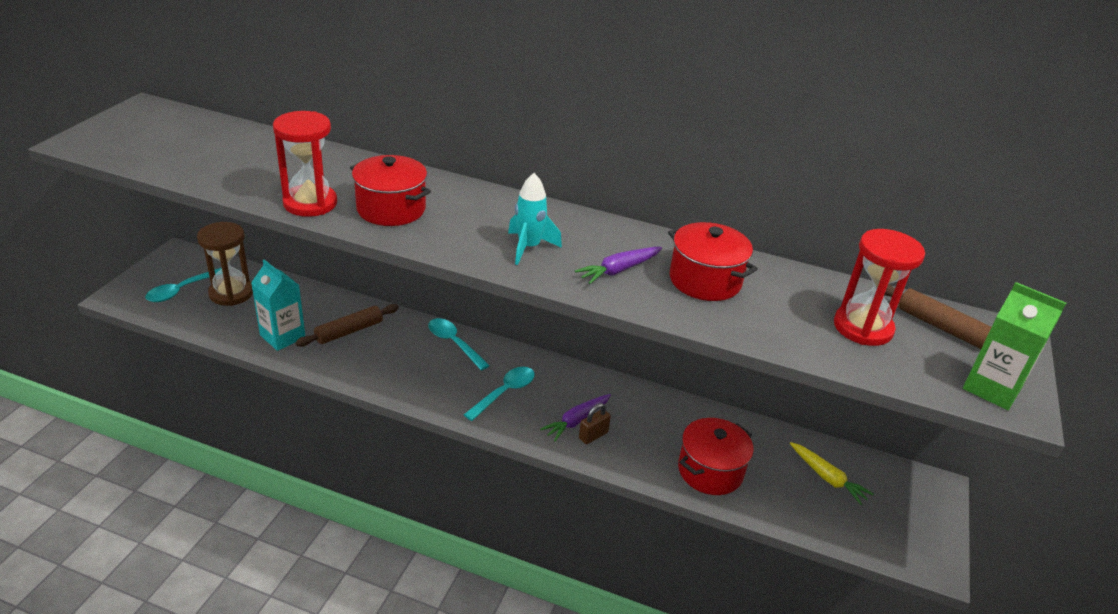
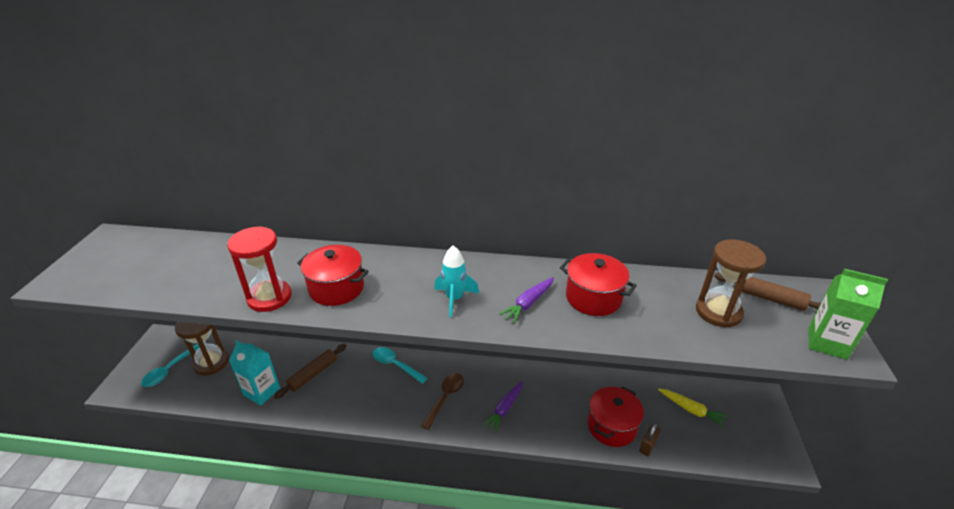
camera: 10 degrees left, 0 degrees up
turquoise spoon [464,367,535,421] -> brown spoon [421,373,464,430]
brown padlock [579,403,611,444] -> brown padlock moved to [639,423,661,456]
red hourglass [834,229,925,346] -> brown hourglass [696,239,766,328]

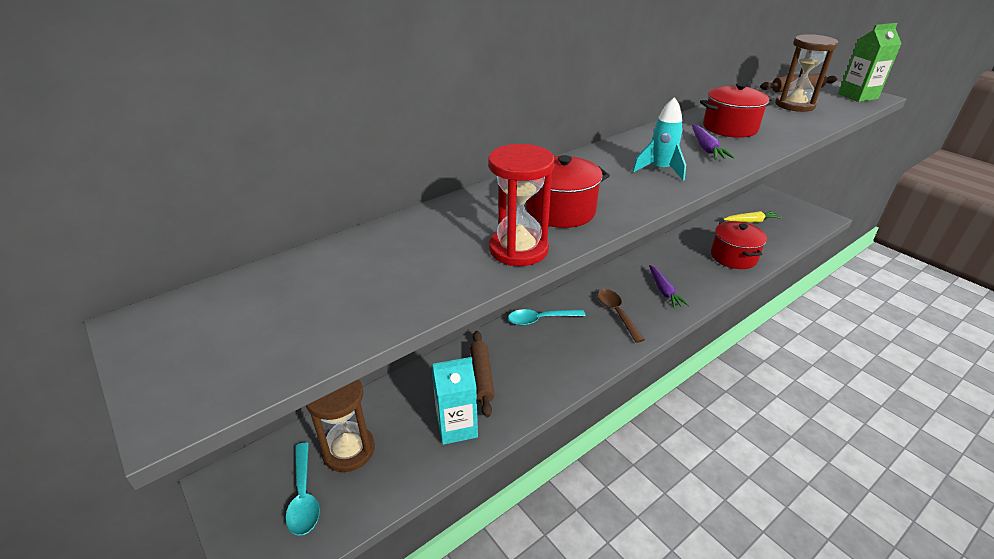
camera: 45 degrees left, 0 degrees up
brown padlock [639,423,661,456] -> none

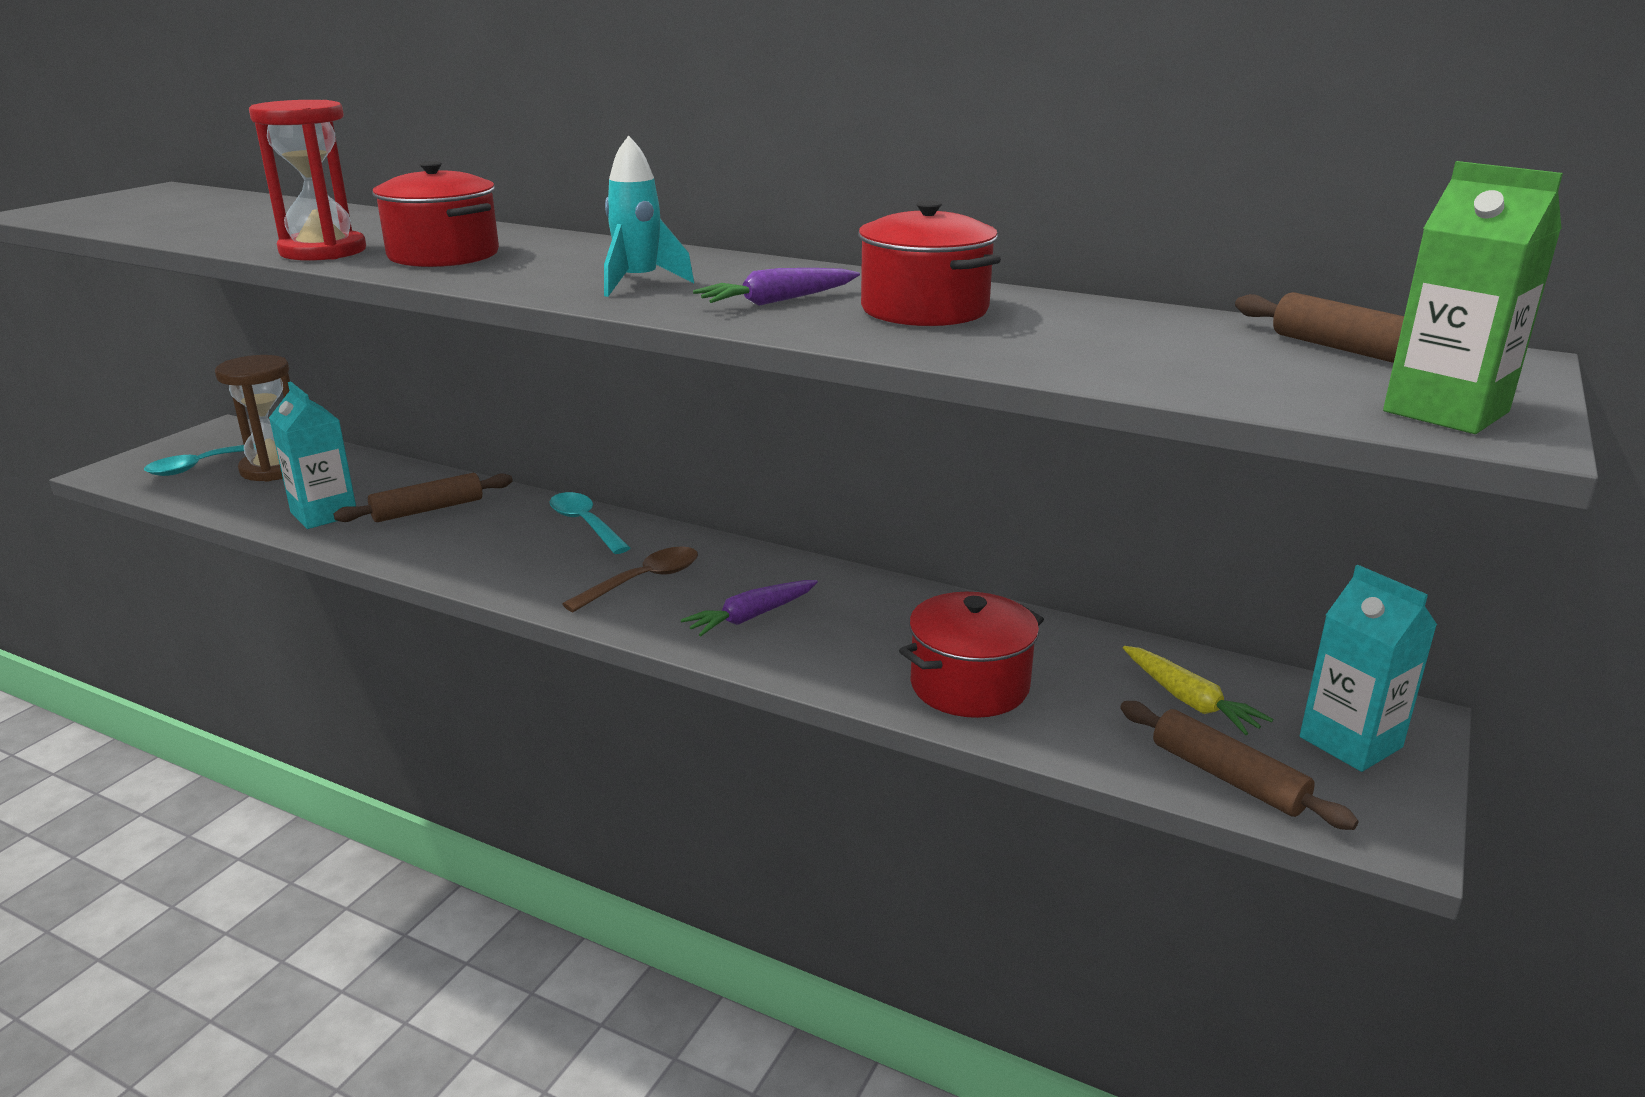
camera: 65 degrees right, 10 degrees down
brown hourglass [775,34,838,112] -> none
none -> brown rolling pin [1120,701,1359,830]
none -> turquoise carton [1300,565,1437,772]

